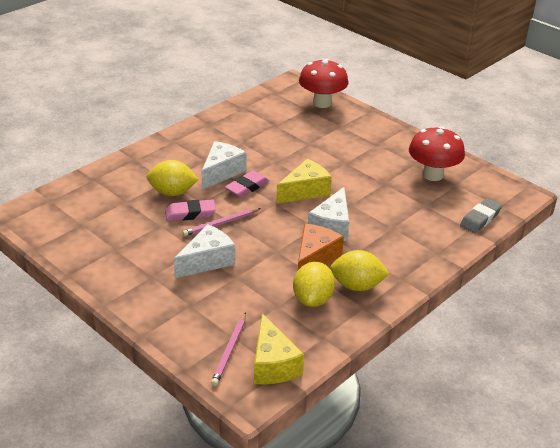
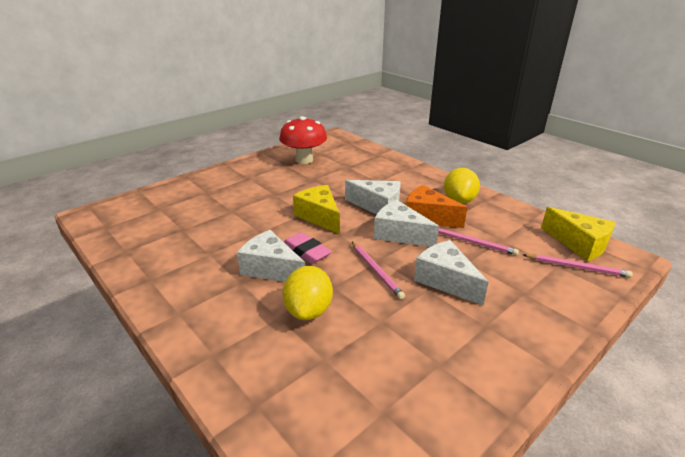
camera: 85 degrees left, 5 degrees down
pink eraser [165,199,216,221] -> none
yellow cheese [254,313,304,385] -> yellow cheese turned 60 degrees clockwise [541,207,615,261]
yellow lemon [293,262,335,307] -> none
red mushroom [299,59,349,108] -> none
grey eraser [460,198,502,233] -> none
none -> white cheese [374,200,439,247]
none -> pink pencil [438,228,519,256]

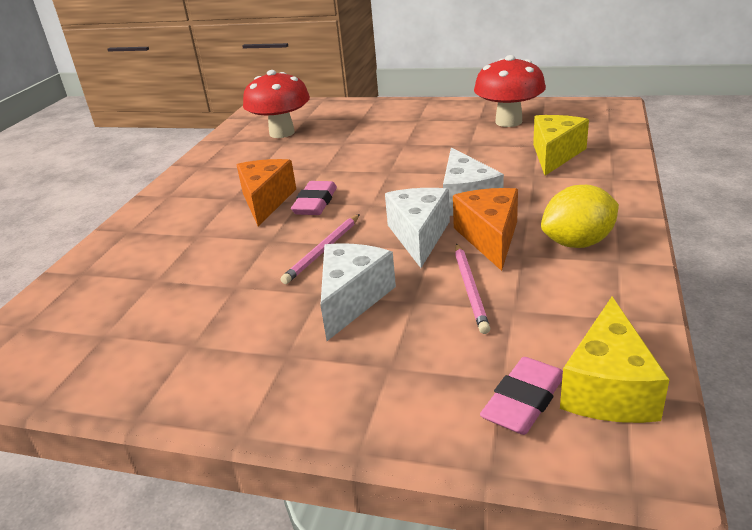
camera: 60 degrees right, 0 degrees up
white cheese [237,230,305,282] -> orange cheese [237,159,296,227]
yellow lemon [283,266,333,320] -> none
yellow cheese [293,185,340,234] -> yellow cheese moved to [533,115,589,176]
pink pencil [524,254,633,278] -> pink eraser [480,357,563,435]
none -> red mushroom [243,70,310,138]

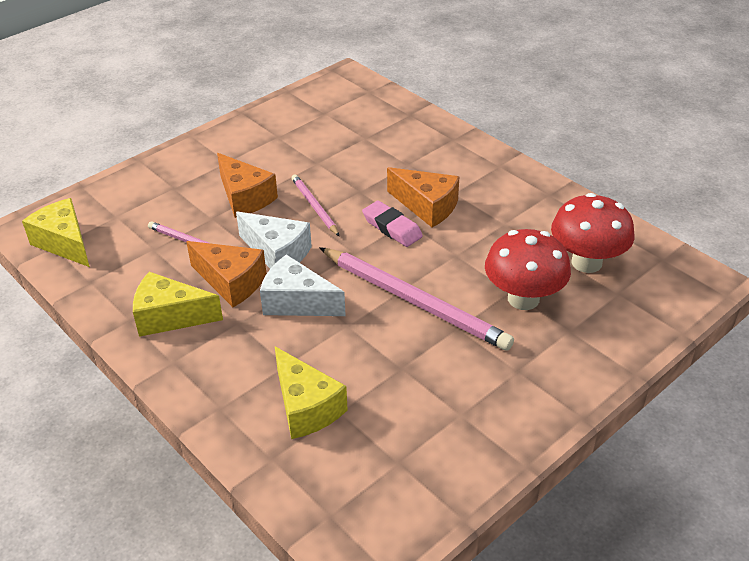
camera: 120 degrees right, 10 degrees up
white cheese [320,243,396,341] -> orange cheese [217,153,278,218]
red mushroom [474,55,546,127] -> red mushroom moved to [485,229,571,310]
pink eraser [480,357,563,435] -> none
yellow lemon [541,185,619,248] -> yellow cheese [133,272,223,337]
none -> pink pencil [319,247,514,351]

